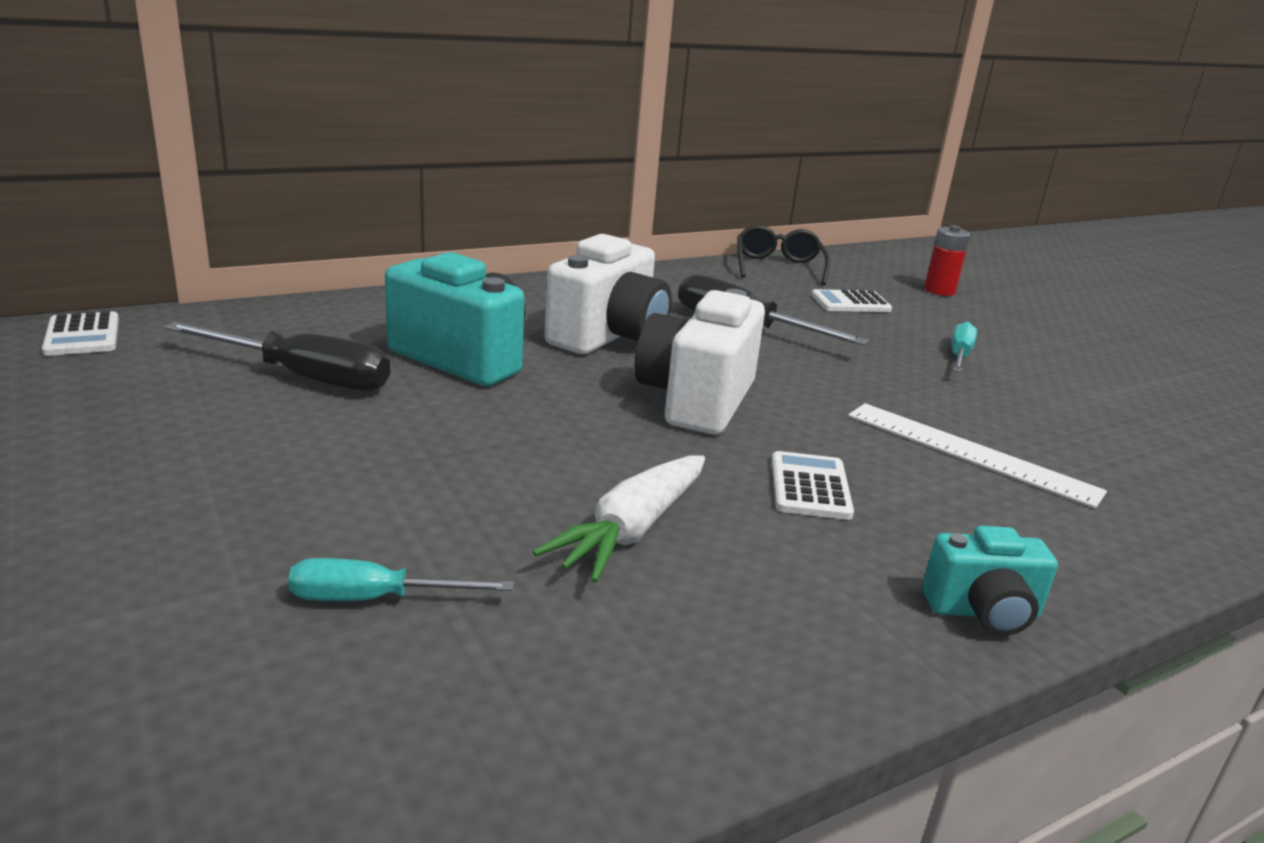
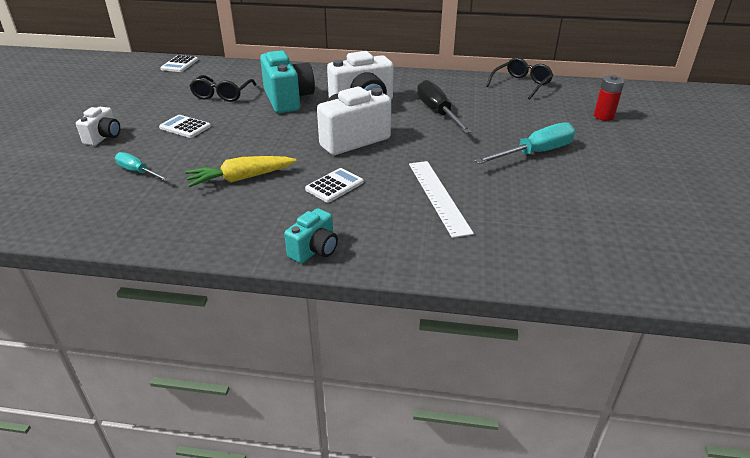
camera: 40 degrees right, 10 degrees up
black screwdriver [164,322,390,391] -> black glasses [189,75,257,102]
white carrot [533,455,705,583] -> yellow carrot [185,156,297,187]
white calculator [812,289,892,312] -> white calculator moved to [159,115,211,138]
turquoise camera [922,526,1058,636] -> turquoise camera turned 90 degrees counterclockwise [284,208,338,263]
turquoise screwdriver [951,322,977,372] -> turquoise screwdriver [474,123,576,164], size x1.68
none -> white camera [76,107,120,146]

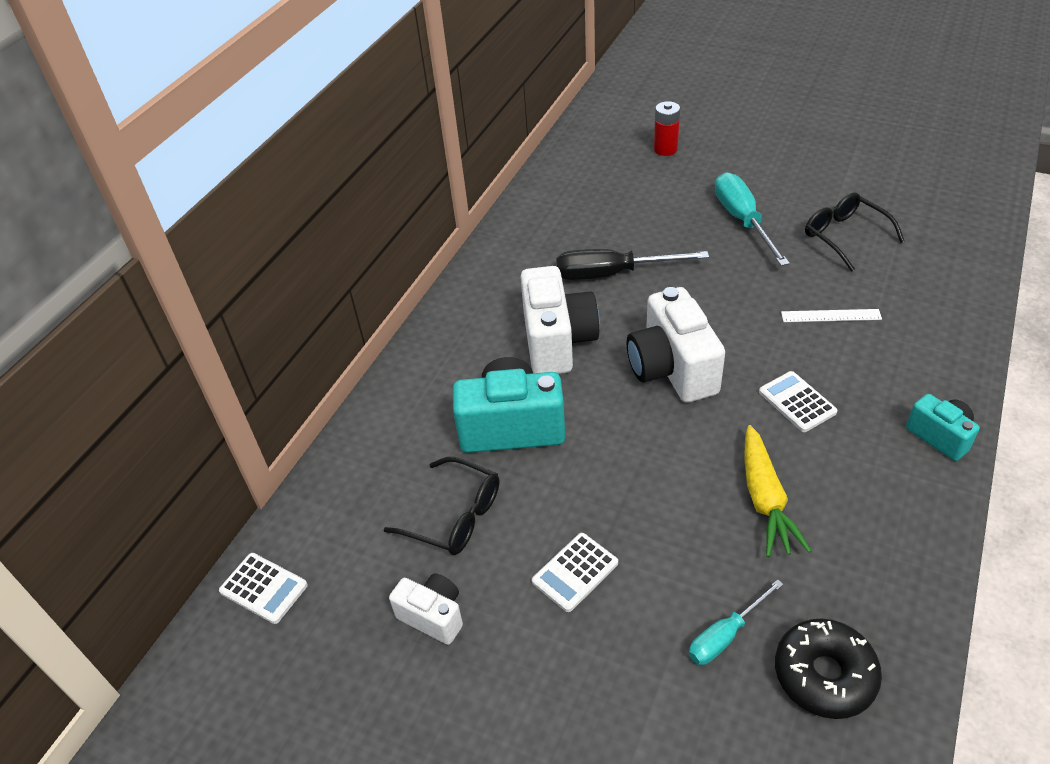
camera: 70 degrees left, 10 degrees up
white camera [76,107,120,146] -> white camera moved to [389,574,463,645]
white ruler [409,161,474,238] -> white ruler [781,309,882,322], size x0.61
black glasses [486,58,553,99] -> black glasses moved to [805,193,905,272]
none -> black donut [775,618,882,719]

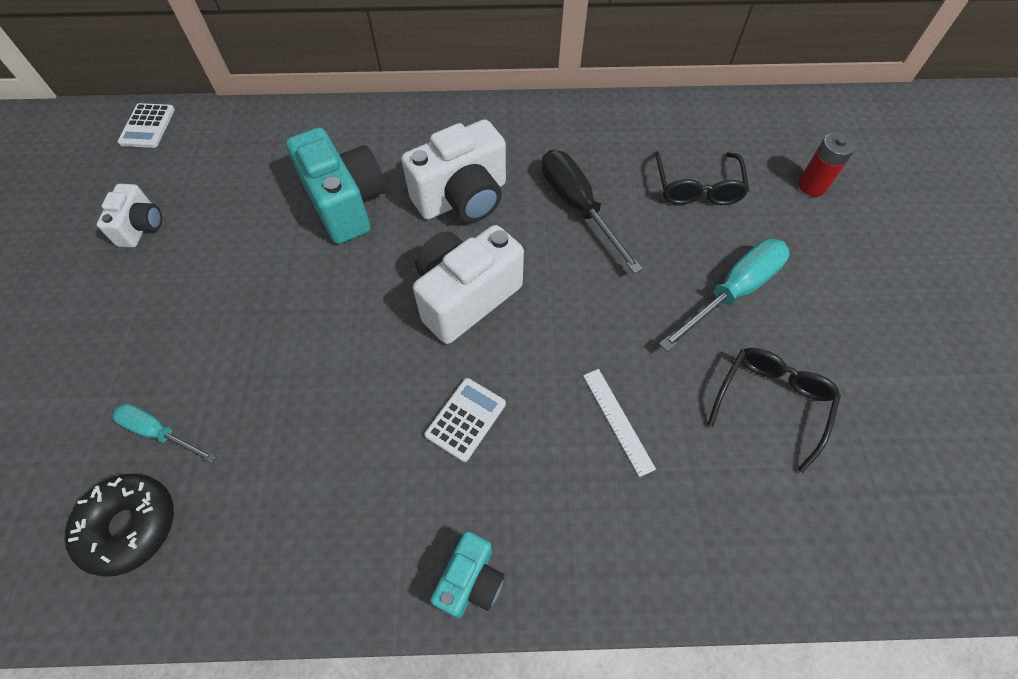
camera: 60 degrees right, 15 degrees up
black glasses [384,457,499,555] -> black glasses moved to [655,151,749,205]
white calculator [532,533,618,612] -> none
yellow carrot [744,425,811,557] -> none

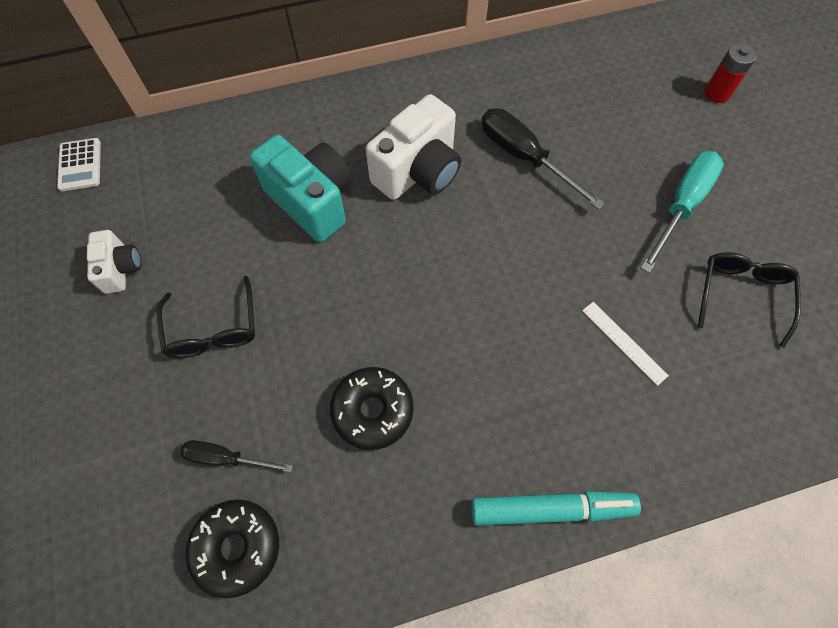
camera: 15 degrees left, 5 degrees up
turquoise screwdriver [112,404,216,463] -> black screwdriver [180,440,293,472]
white camera [413,225,524,344] -> none
white calculator [425,378,506,462] -> none
turquoise camera [430,531,505,618] -> turquoise marker [472,491,641,526]
black glasses [655,151,749,205] -> black glasses moved to [157,276,255,358]
none -> black donut [330,367,413,450]

